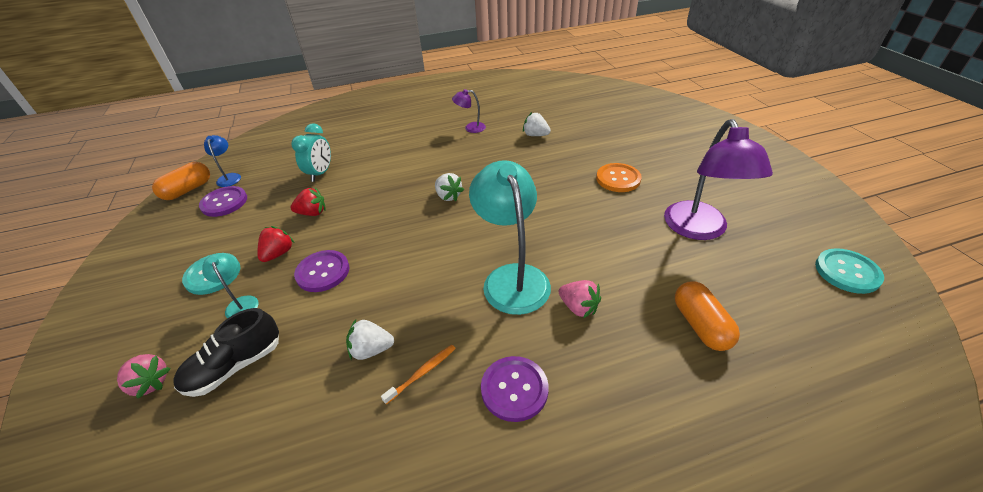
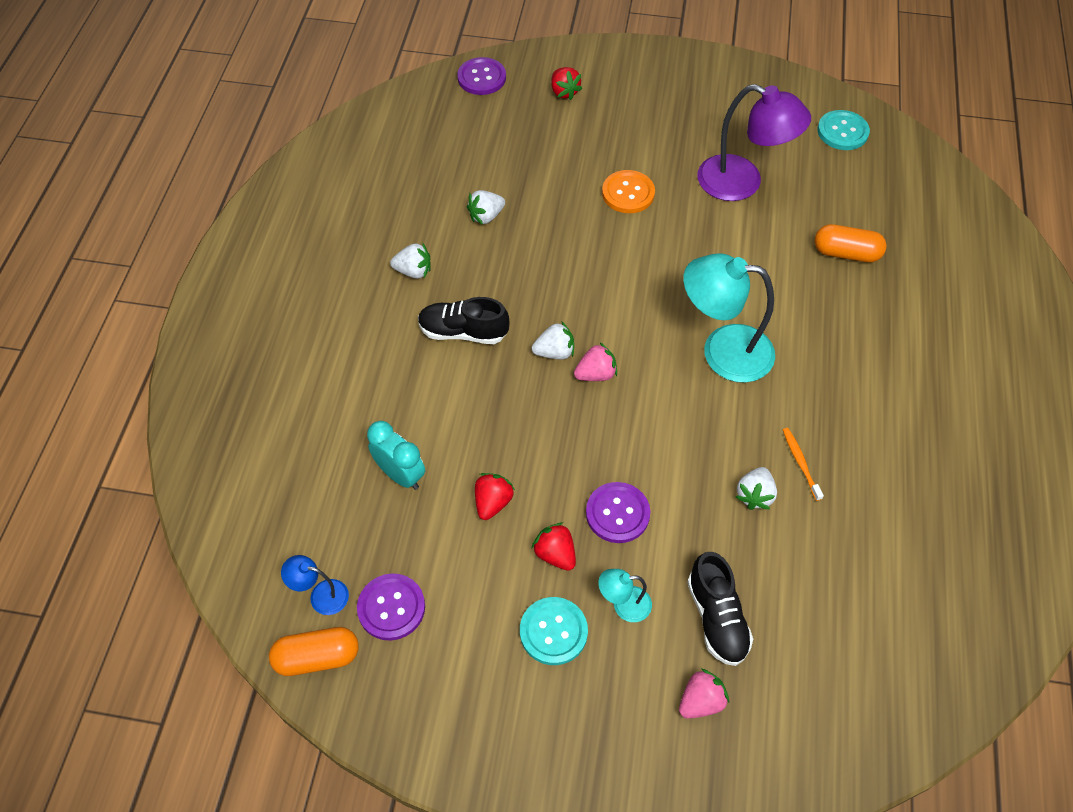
camera: 65 degrees left, 15 degrees up
orange capsule [152,162,210,200] -> orange capsule turned 75 degrees counterclockwise [269,627,359,676]
purple lamp [452,89,486,133] -> white strawberry [390,243,431,279]
purple button [481,356,549,422] -> purple button moved to [457,57,506,95]
pink strawberry [558,280,601,318] -> pink strawberry moved to [574,343,617,381]
none -> black shoe [418,297,510,344]
none -> red strawberry [551,67,582,100]

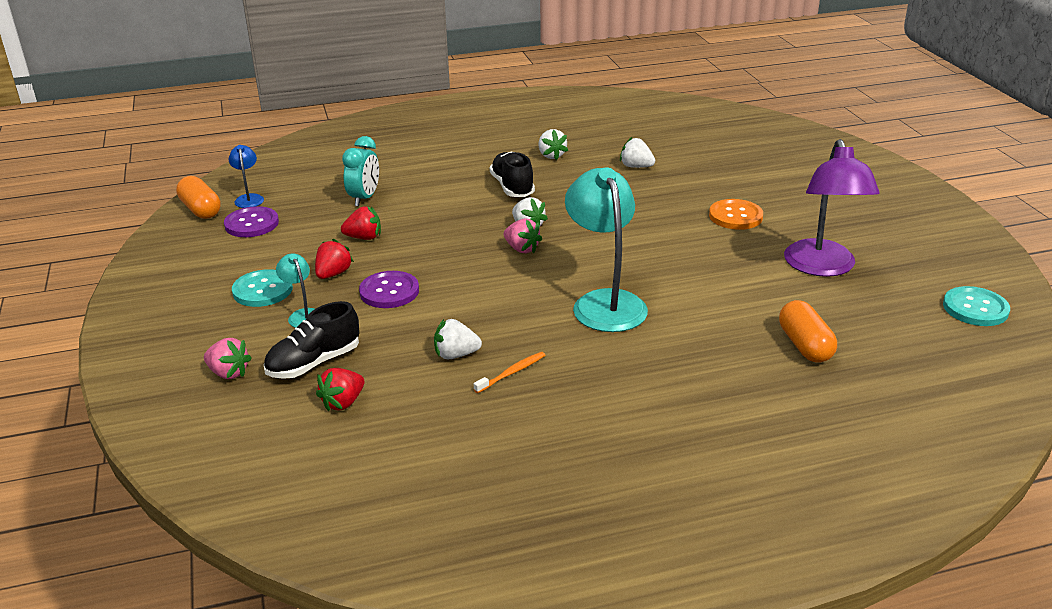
camera: 65 degrees right, 25 degrees down
purple button [457,57,506,95] -> none
red strawberry [551,67,582,100] -> red strawberry moved to [316,368,364,411]

